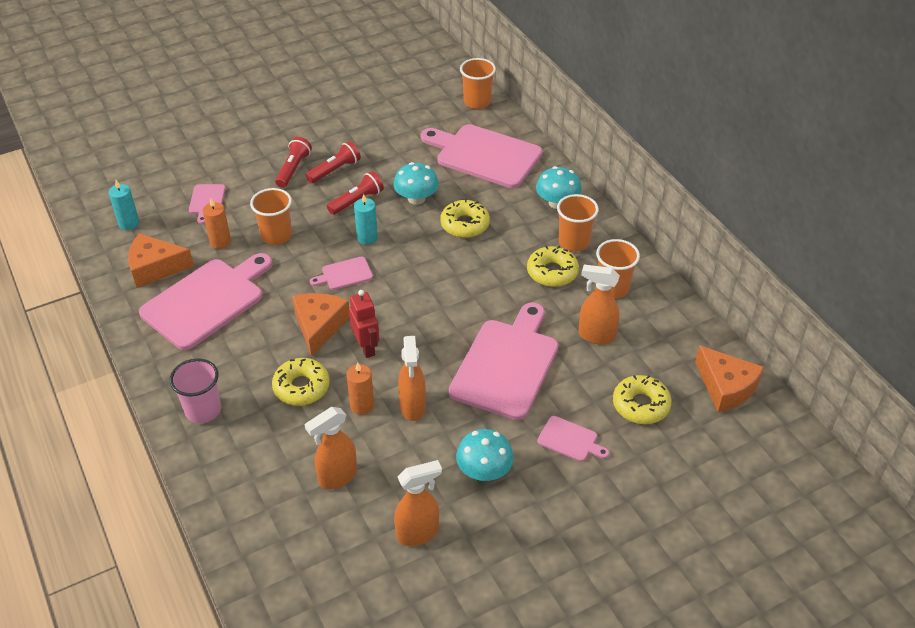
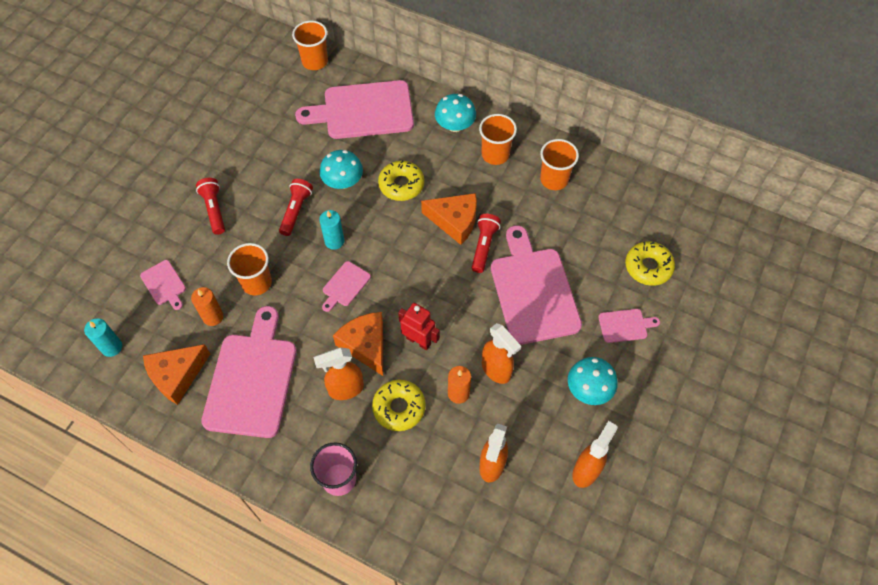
camera: 35 degrees left, 15 degrees up
red flashlight [305,141,361,183] -> red flashlight moved to [472,214,501,273]
yellow donut [527,246,579,287] -> none
orange spray bottle [579,265,620,344] -> orange spray bottle moved to [313,347,364,400]
orange cheese [695,345,764,412] -> orange cheese moved to [421,193,477,245]

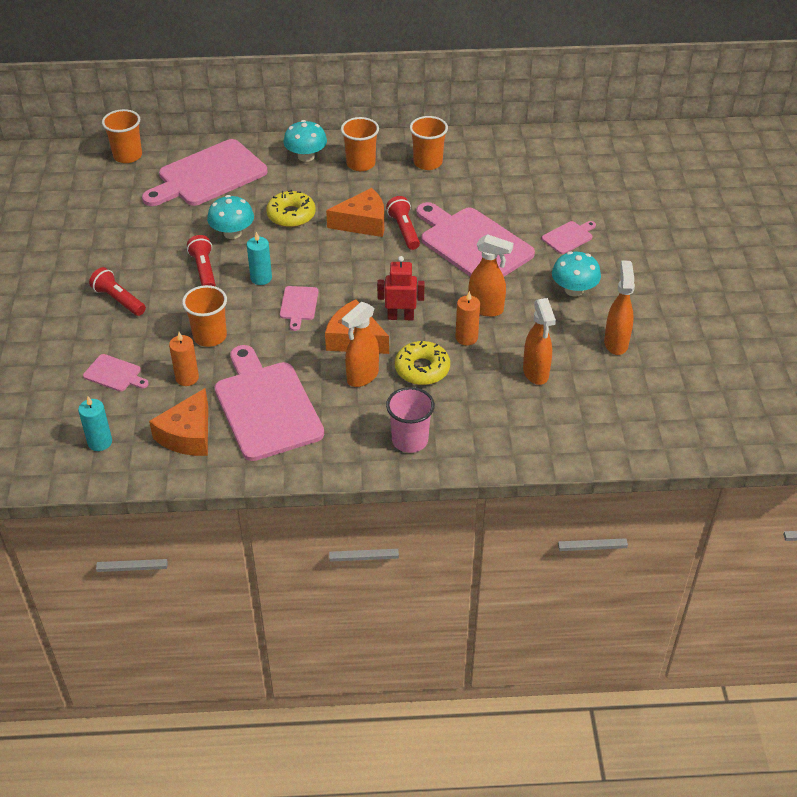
camera: 30 degrees left, 15 degrees down
yellow donut [625,241,675,286] -> none

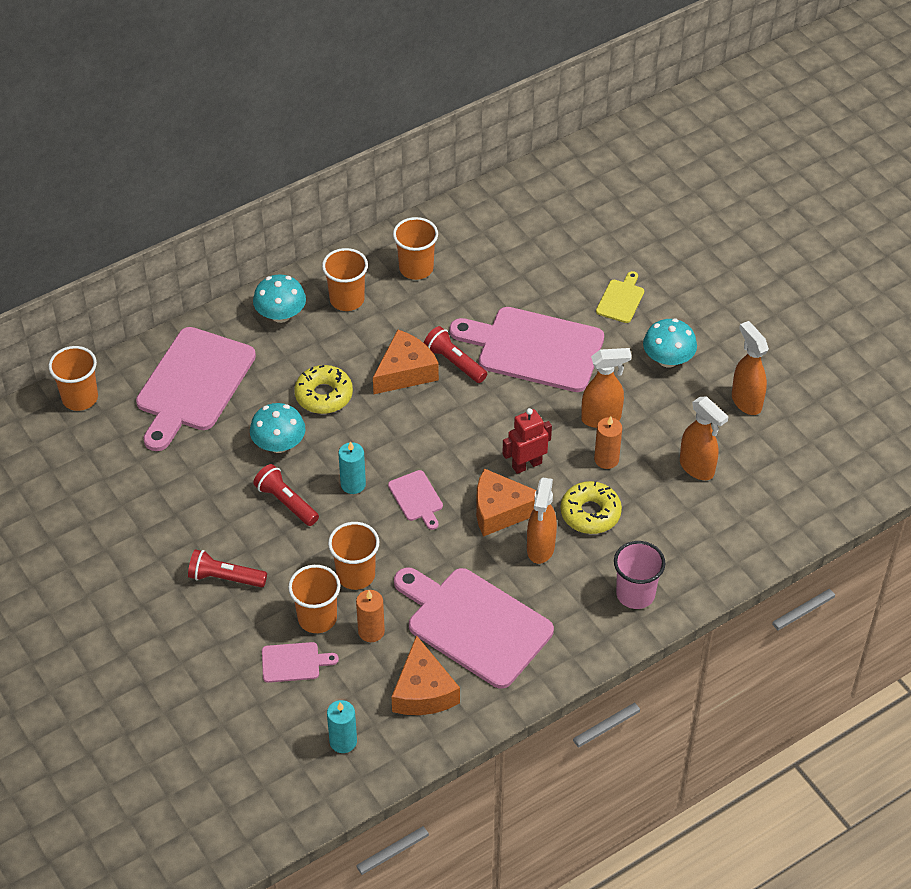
camera: 30 degrees left, 5 degrees up
pink cutting board [542,221,596,254] -> yellow cutting board [596,271,644,323]
none -> orange cup [288,565,340,633]

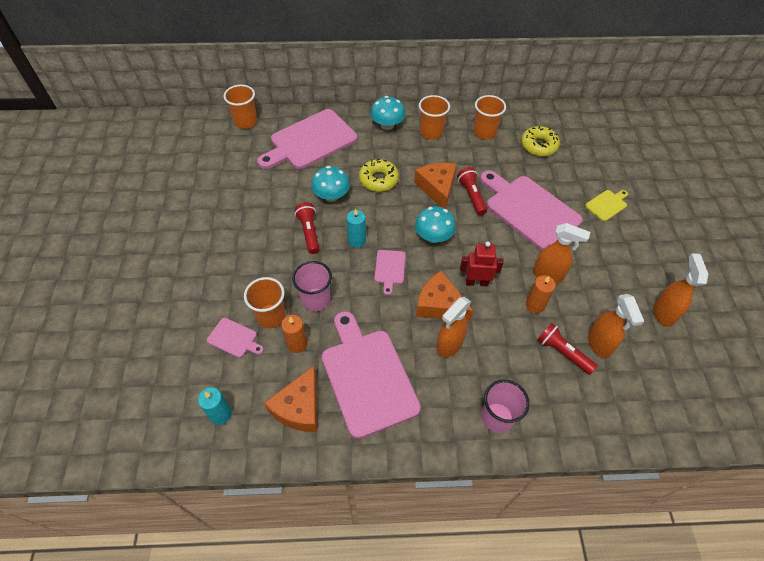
camera: 30 degrees right, 5 degrees up
red flashlight [188,549,267,588] -> red flashlight moved to [537,323,597,375]
orange cup [328,522,379,590] -> pink cup [292,261,332,312]
orange cheese [373,330,439,394] -> orange cheese turned 90 degrees counterclockwise [414,163,457,209]
yellow donut [561,481,622,534] -> yellow donut moved to [521,126,560,156]
turquoise mushroom [643,318,697,368] -> turquoise mushroom moved to [415,206,456,243]

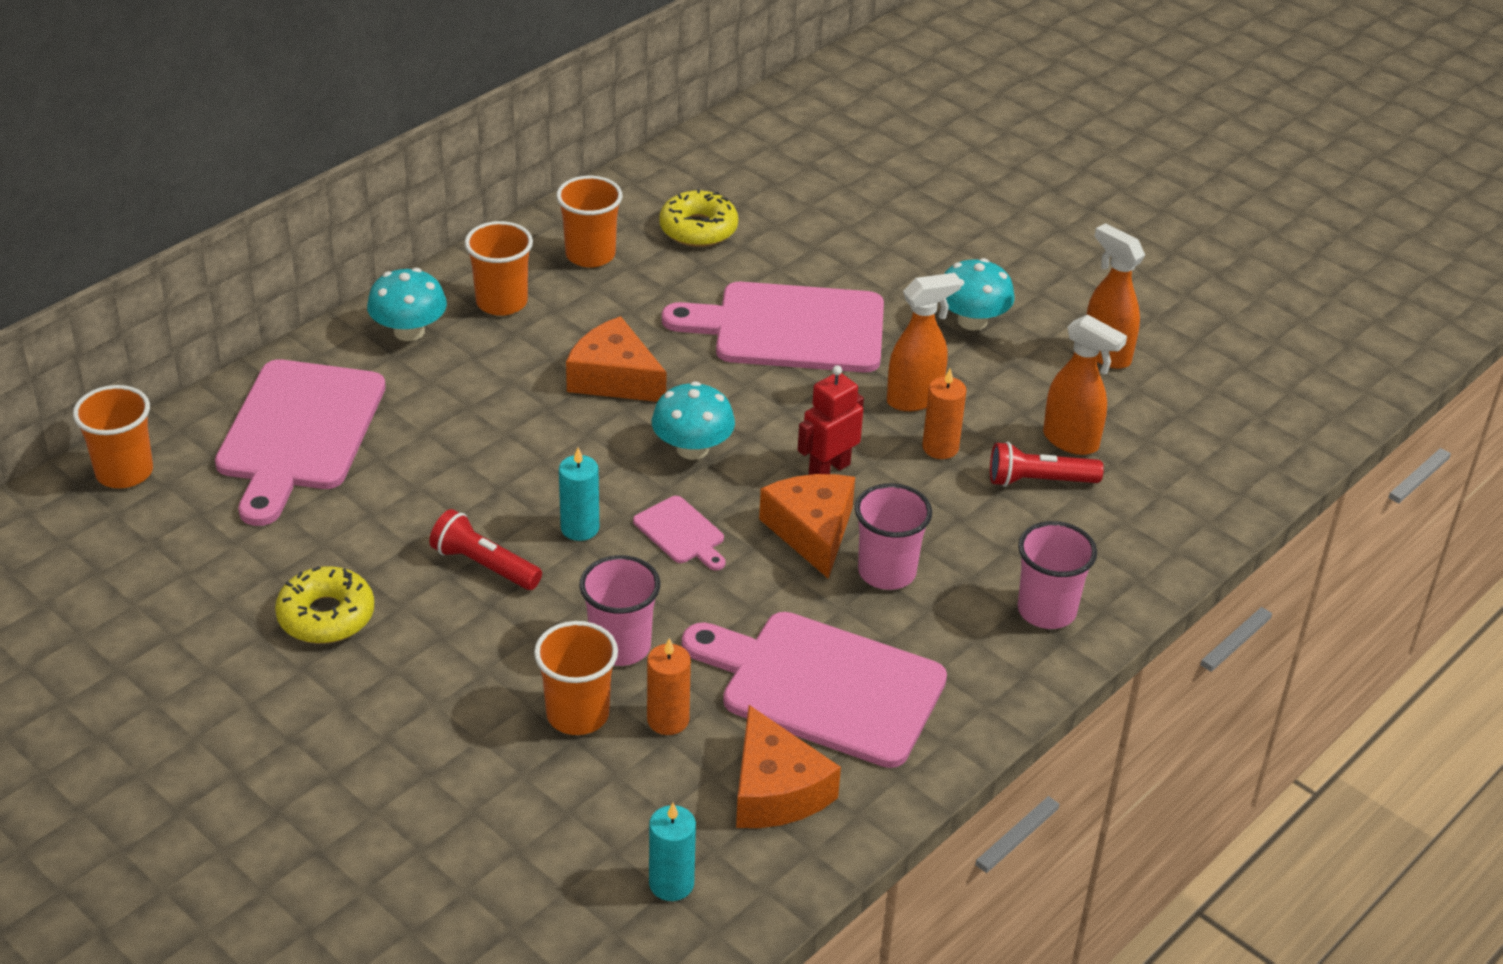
camera: 45 degrees left, 15 degrees down
pink cutting board [207,318,264,358] -> none
turquoise mushroom [311,166,350,202] -> turquoise mushroom moved to [944,258,1015,331]
yellow donut [359,159,399,192] -> yellow donut moved to [275,566,374,644]
orange cheese [416,270,473,321] -> orange cheese turned 90 degrees clockwise [759,474,855,579]
orange spray bottle [436,297,471,357] -> pink cup [855,483,932,590]
red flashlight [457,167,487,215] -> none
yellow cutting board [585,190,628,221] -> none

